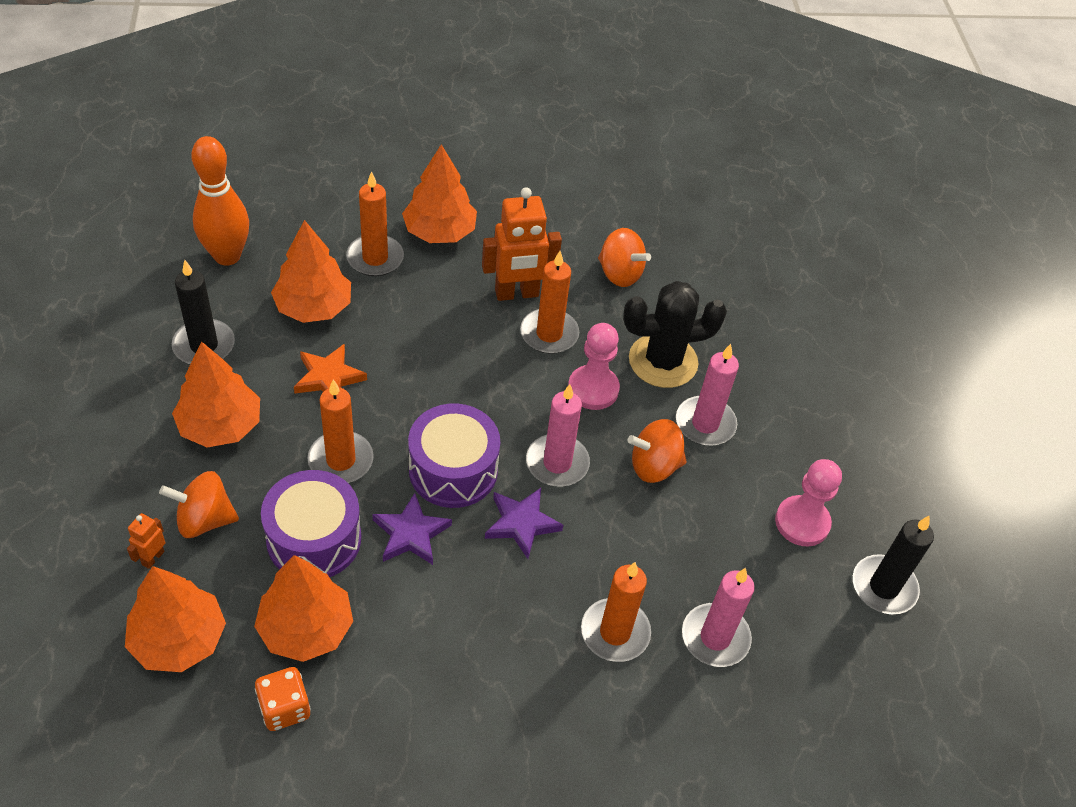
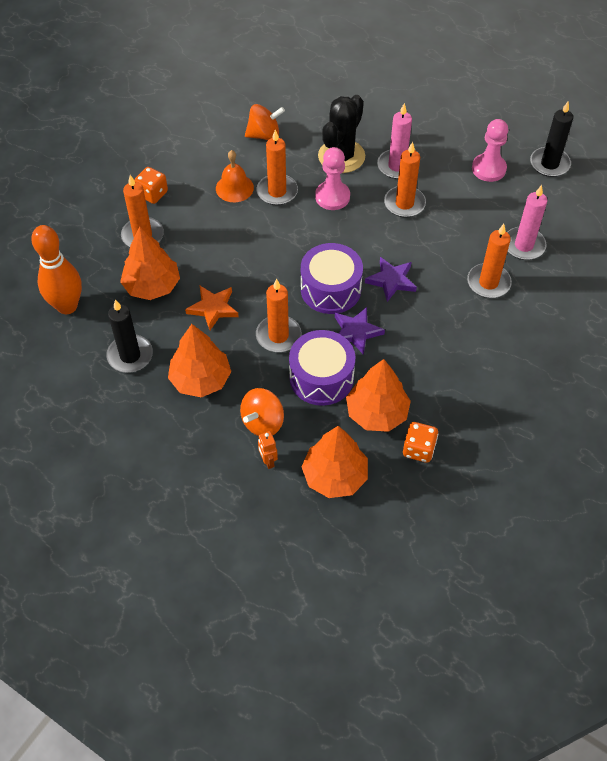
camera: 45 degrees left, 5 degrees up
orange tree [402,144,477,243] -> orange dice [134,167,168,204]
orange robot [482,187,562,301] -> orange bell [216,150,254,202]
pink candle [526,384,590,487] -> none
orange spinning top [627,419,687,483] -> orange candle [384,142,426,217]

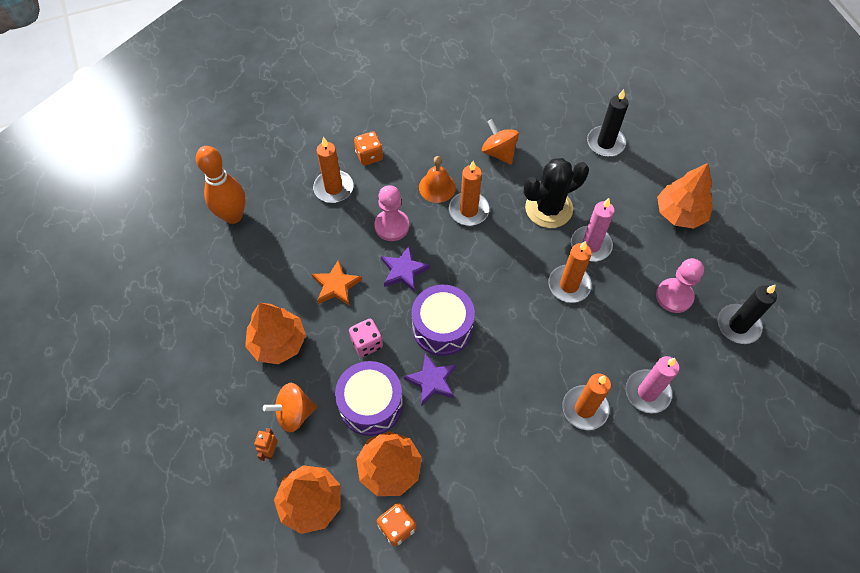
camera: 35 degrees right, 5 degrees up
black candle [106,299,153,373] -> black candle moved to [587,89,629,157]
orange tree [120,227,180,300] -> orange tree moved to [657,163,713,229]
orange spinning top [245,104,285,140] -> orange spinning top turned 150 degrees counterclockwise [482,119,519,165]
orange candle [256,279,301,352] -> pink dice [349,319,383,357]
pink pawn [315,147,350,210] -> pink pawn moved to [374,185,409,241]
purple star [365,257,417,302] -> purple star moved to [381,246,430,292]

